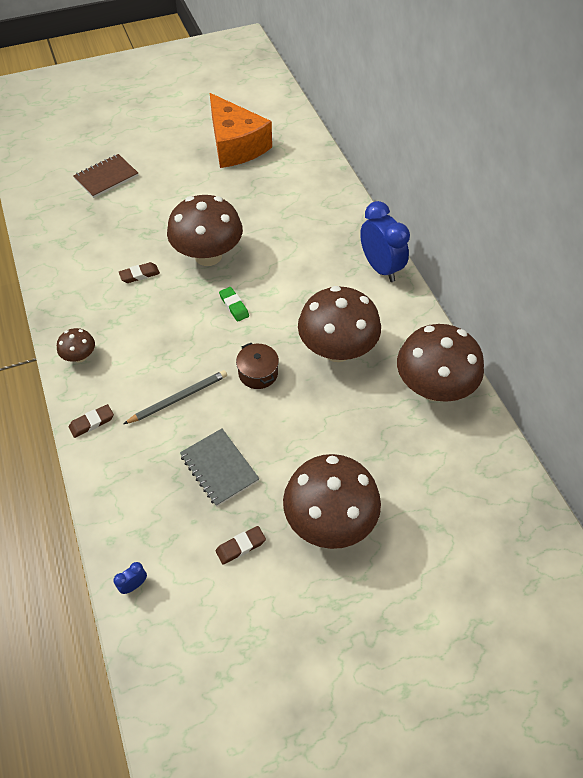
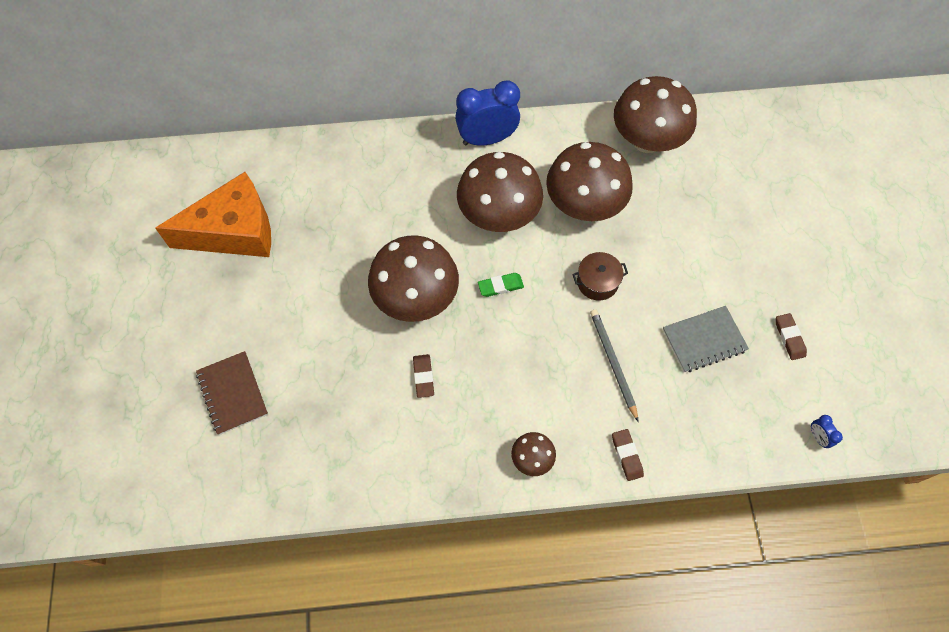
camera: 75 degrees left, 10 degrees up
brown mushroom [283,454,381,549] -> brown mushroom moved to [457,152,543,232]

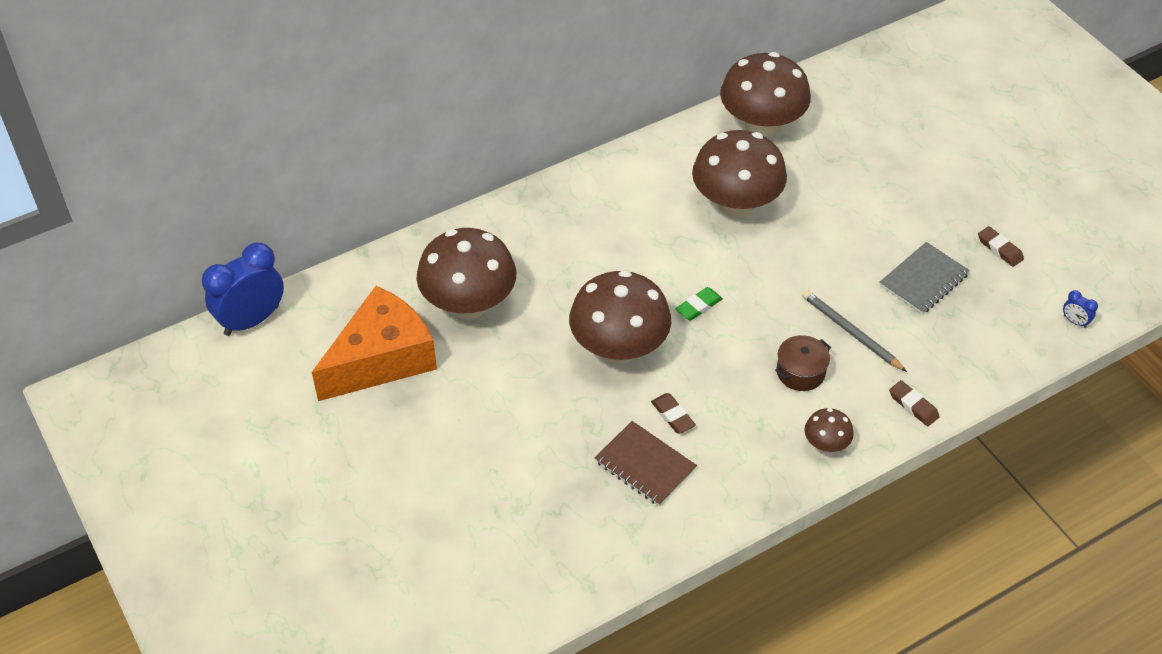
camera: 25 degrees left, 15 degrees down
brown notebook [196,351,268,435] -> brown notebook moved to [595,421,697,506]
blue clock [455,80,520,146] -> blue clock moved to [202,242,284,336]
brown mushroom [457,152,543,232] -> brown mushroom moved to [417,228,516,319]
brown pot [572,252,628,301] -> brown pot moved to [775,335,831,391]

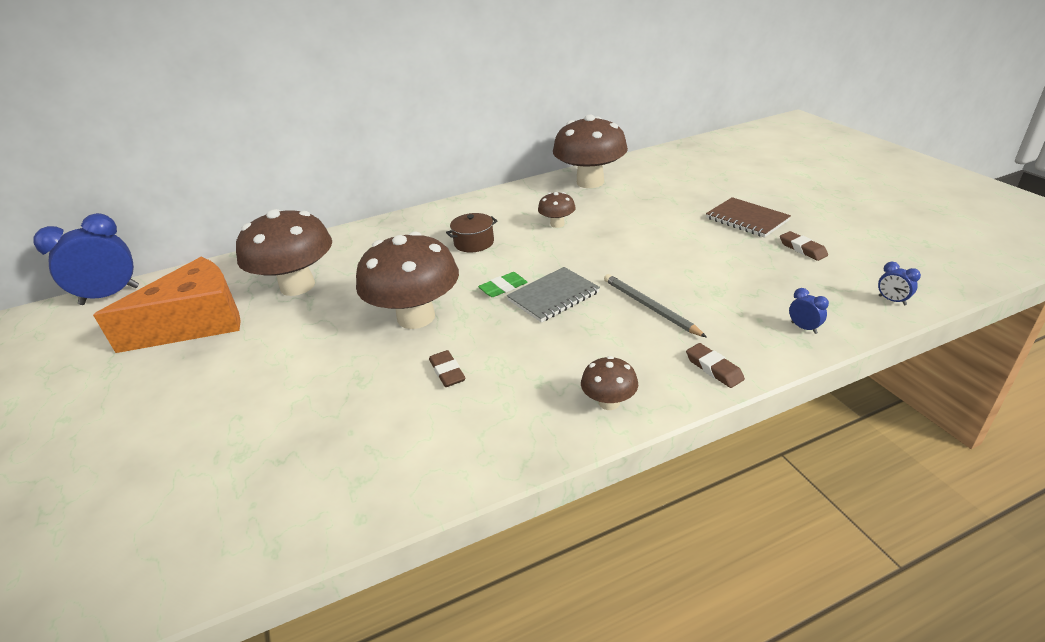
camera: 10 degrees right, 15 degrees down
brown notebook [595,421,697,506] -> brown notebook moved to [706,197,791,237]
brown mushroom [692,130,787,218] -> brown mushroom [538,192,576,228], size x0.46
brown pot [775,335,831,391] -> brown pot moved to [446,213,497,252]
grey notebook [880,242,970,314] -> grey notebook moved to [507,267,600,323]
none -> blue clock [789,288,829,334]

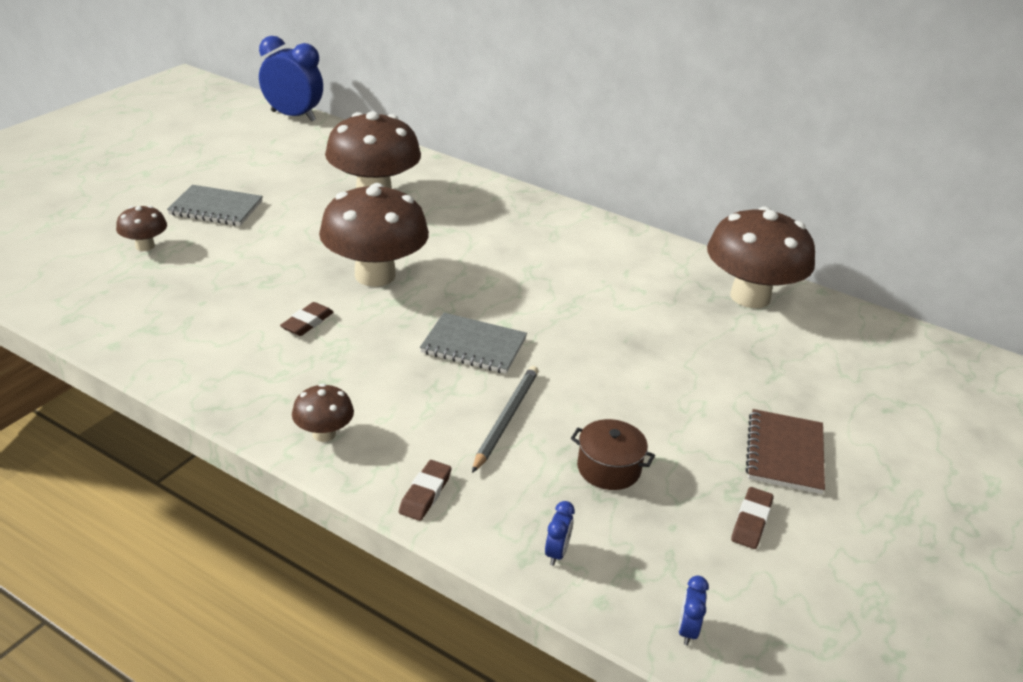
camera: 50 degrees right, 0 degrees up
orange cheese [93,257,241,353] -> none
brown pot [446,213,497,252] -> brown pot moved to [571,419,655,490]
green eraser [478,272,528,297] -> none
brown mushroom [538,192,576,228] -> brown mushroom moved to [116,206,167,251]
none -> grey notebook [167,185,263,226]

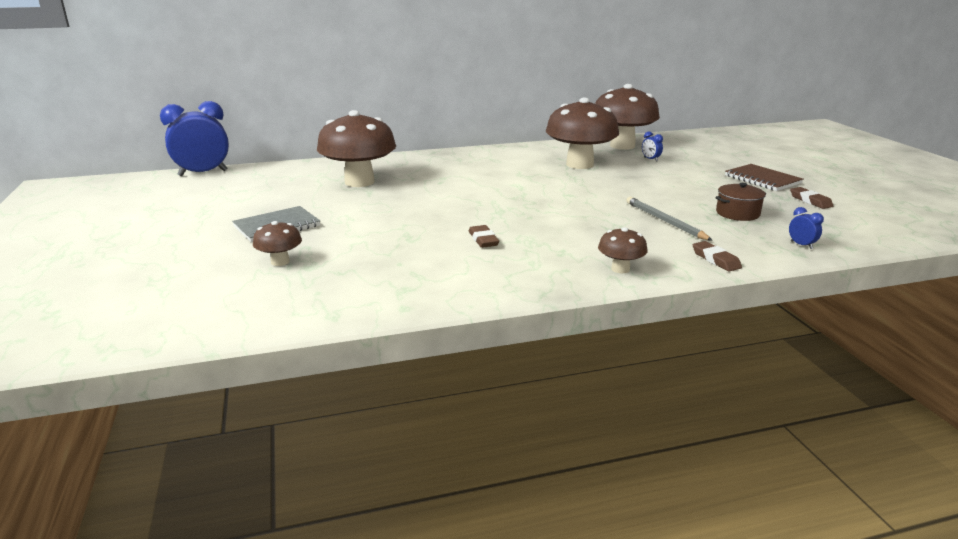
camera: 45 degrees left, 10 degrees down
brown mushroom [319,183,429,287] -> brown mushroom moved to [546,98,619,169]
grey notebook [420,313,527,374] -> none
blue clock [678,576,709,646] -> blue clock moved to [642,132,663,162]

